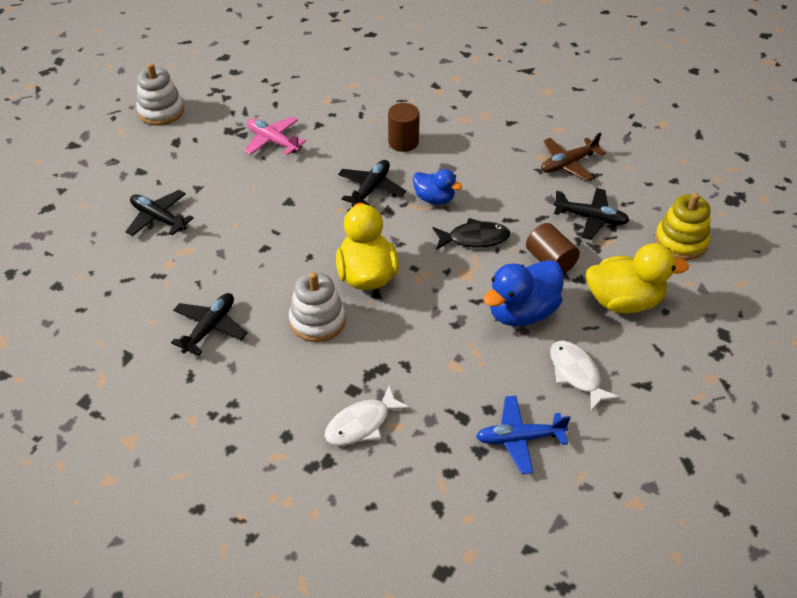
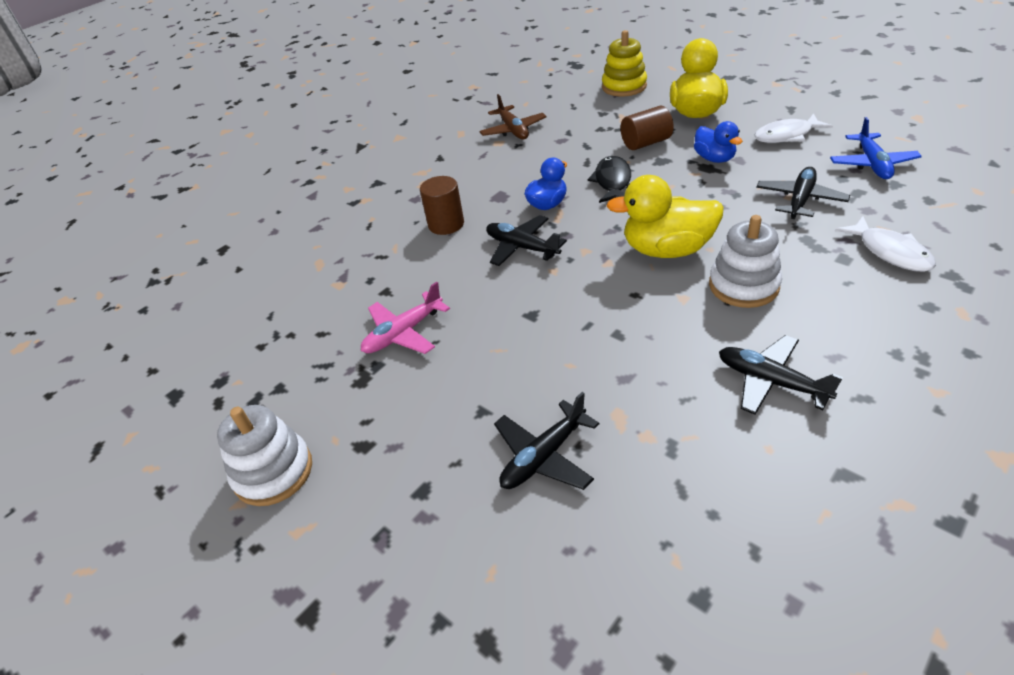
camera: 75 degrees left, 5 degrees down
blue duck [484,260,563,327] -> blue duck [694,121,743,163], size x0.60
black plane [554,188,630,240] -> black plane moved to [756,167,850,219]

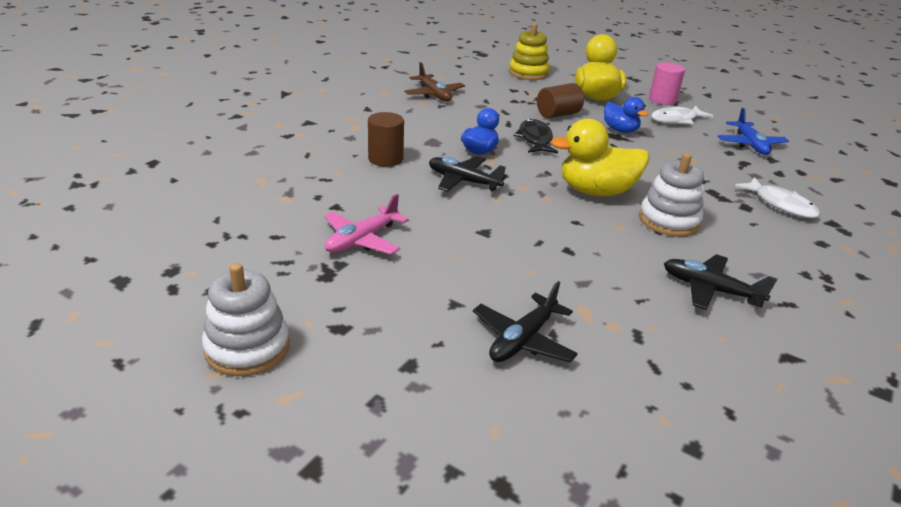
camera: 15 degrees left, 10 degrees down
black plane [756,167,850,219] -> none
none -> pink cylinder [649,62,685,105]

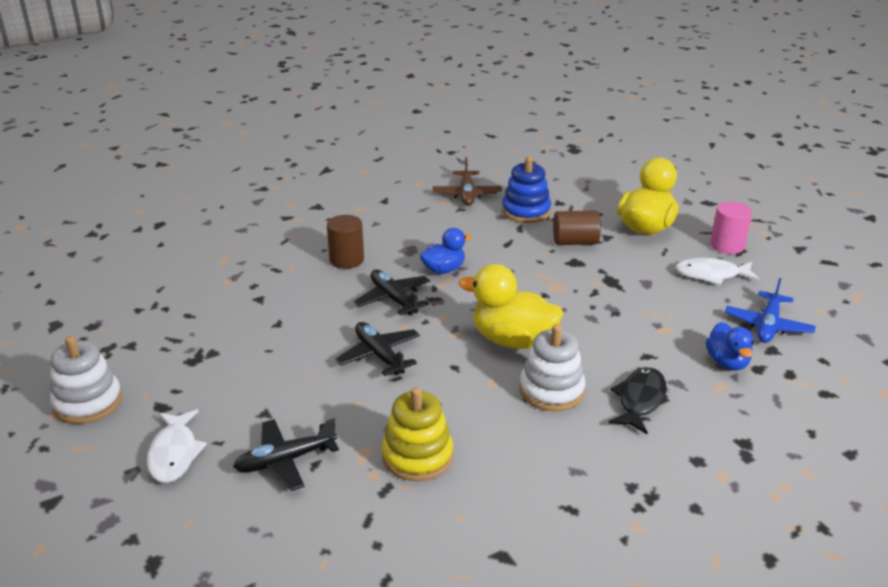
camera: 30 degrees right, 0 degrees up
pink plane [324,194,409,255] -> none
yellow stacking toy [509,23,550,80] -> yellow stacking toy moved to [382,387,453,481]
black fish [514,119,558,154] -> black fish moved to [608,367,667,435]
blue duck [604,97,649,133] -> blue duck moved to [706,322,754,371]
black plane [664,254,777,310] -> black plane moved to [335,322,420,376]
white fish [735,177,821,218] -> white fish moved to [147,410,207,483]
none -> blue stacking toy [502,156,551,223]

